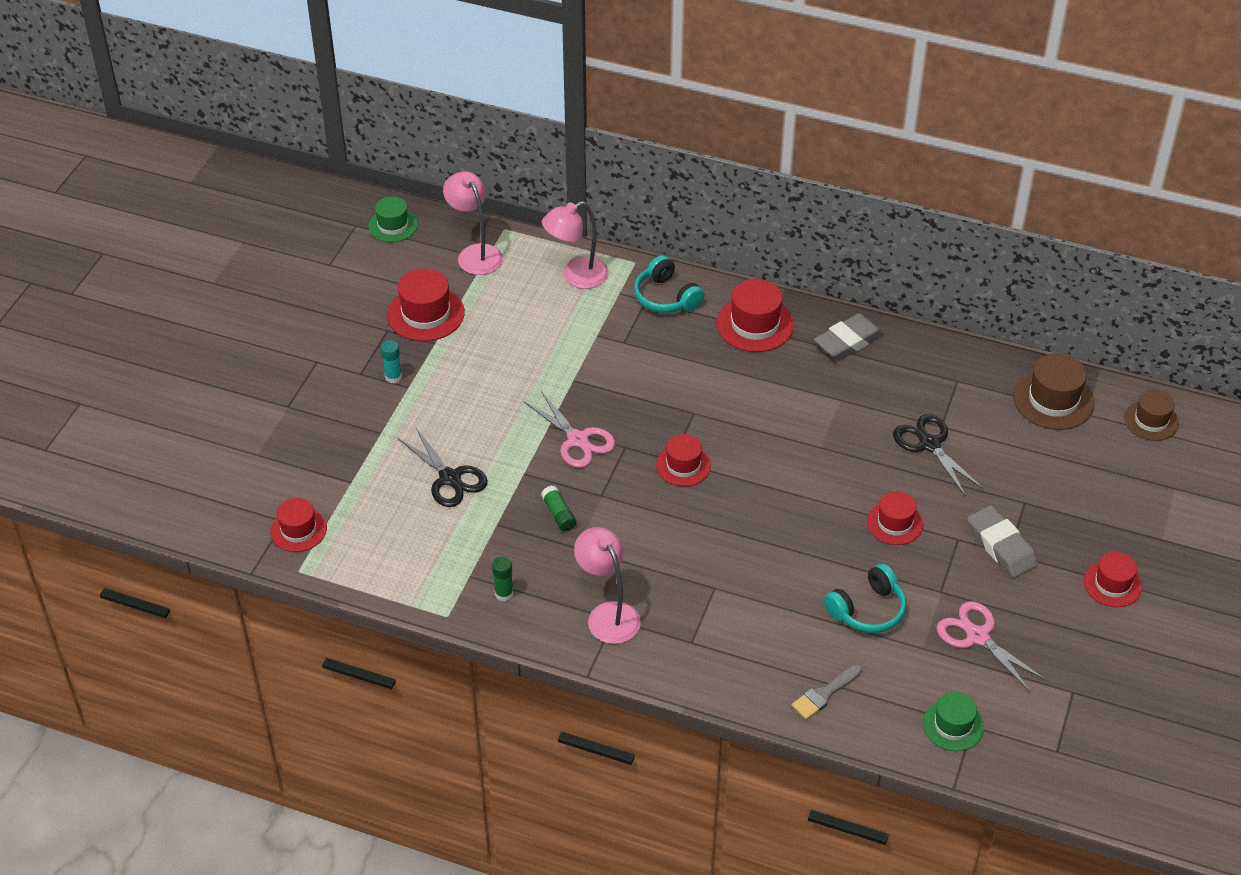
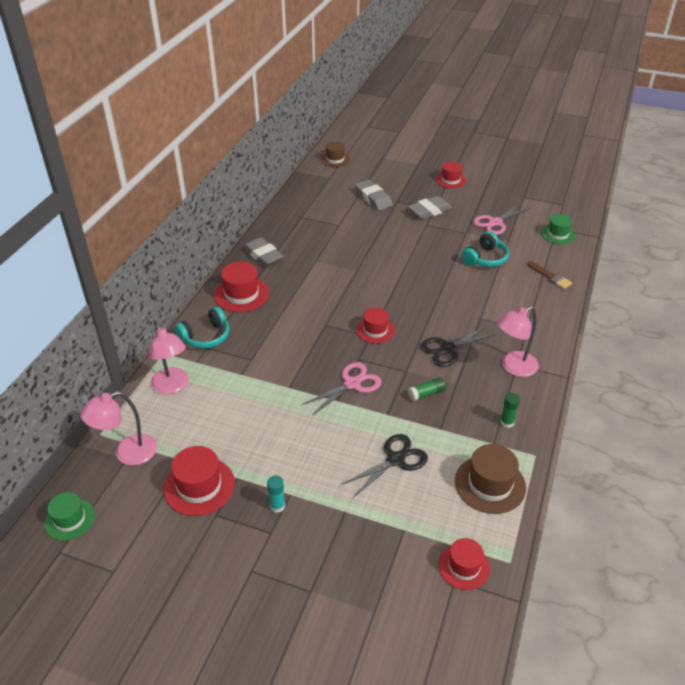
camera: 90 degrees left, 5 degrees down
grey brush [791,664,863,720] -> brown brush [527,261,572,289]
turquoise headphones [824,563,906,633] -> turquoise headphones turned 75 degrees clockwise [461,231,509,267]
red hat [867,491,923,545] -> none
black scissors [893,414,984,497] -> black scissors moved to [420,326,496,367]
brown hat [1013,353,1095,430] -> brown hat moved to [455,444,526,514]
none -> grey eraser [355,180,393,211]

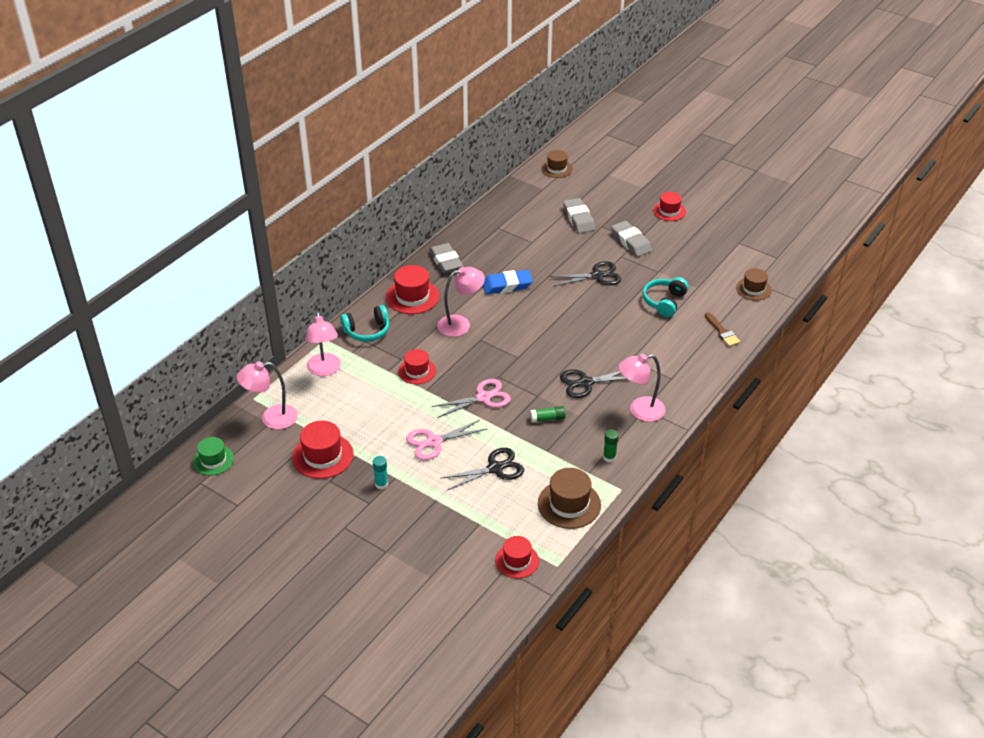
camera: 15 degrees right, 0 degrees up
red hat [356,308,395,344] -> red hat moved to [398,349,436,384]
grey eraser [408,196,452,219] -> grey eraser turned 75 degrees clockwise [611,221,652,257]
turquoise headphones [461,231,509,267] -> turquoise headphones turned 150 degrees clockwise [642,277,689,317]
pink scissors [473,203,530,235] -> pink scissors moved to [406,419,487,460]
green hat [541,214,575,244] -> brown hat [736,268,772,301]
none -> pink lamp [437,267,485,337]
none -> blue eraser [483,270,533,294]
none -> black scissors [550,261,621,286]

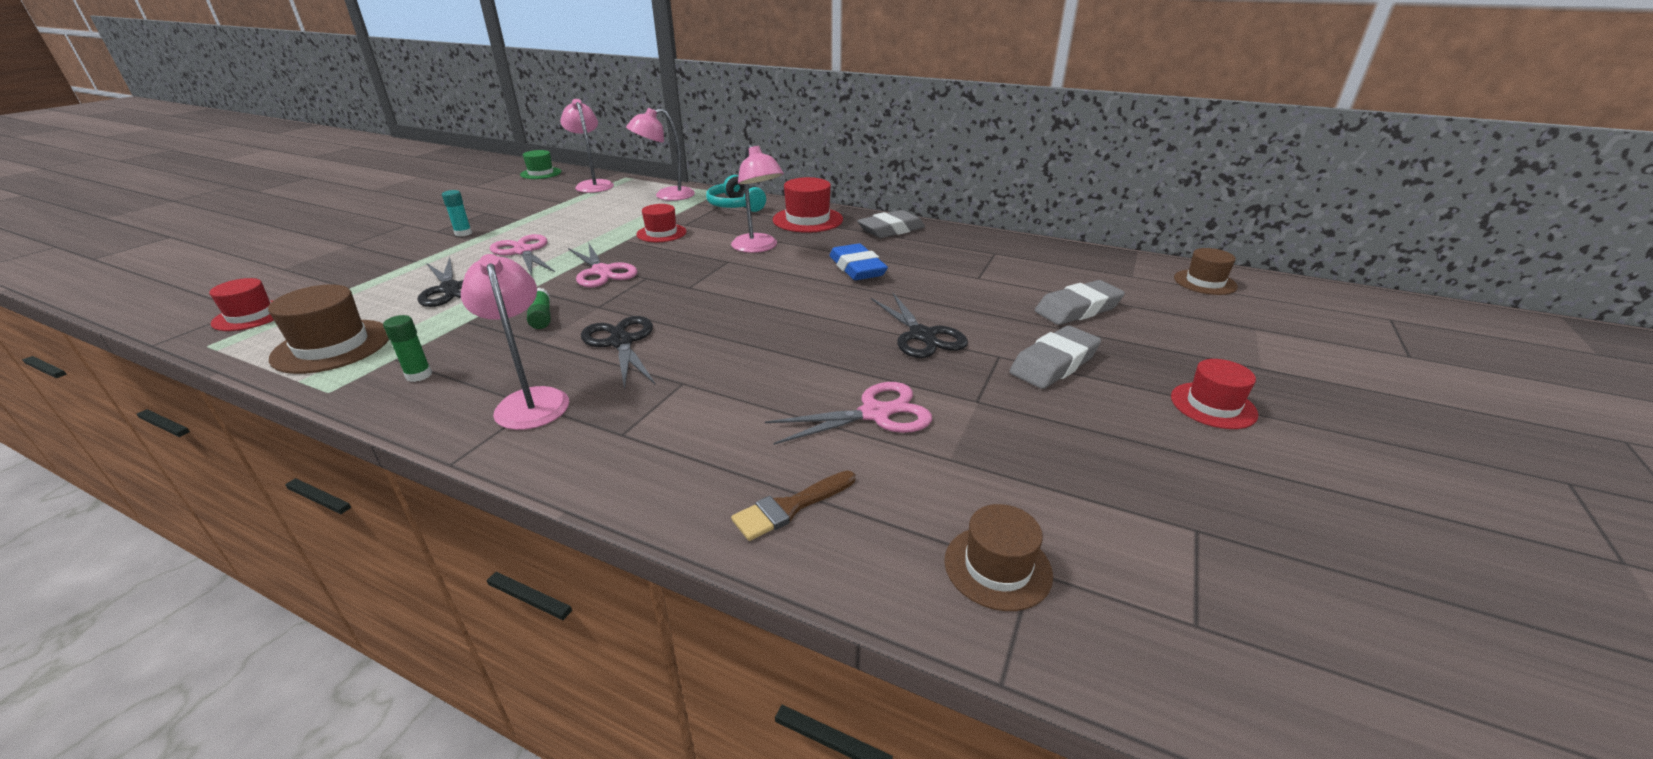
camera: 80 degrees right, 10 degrees down
red hat [292,421,354,479] -> none
turquoise headphones [642,277,689,317] -> pink scissors [765,382,932,445]

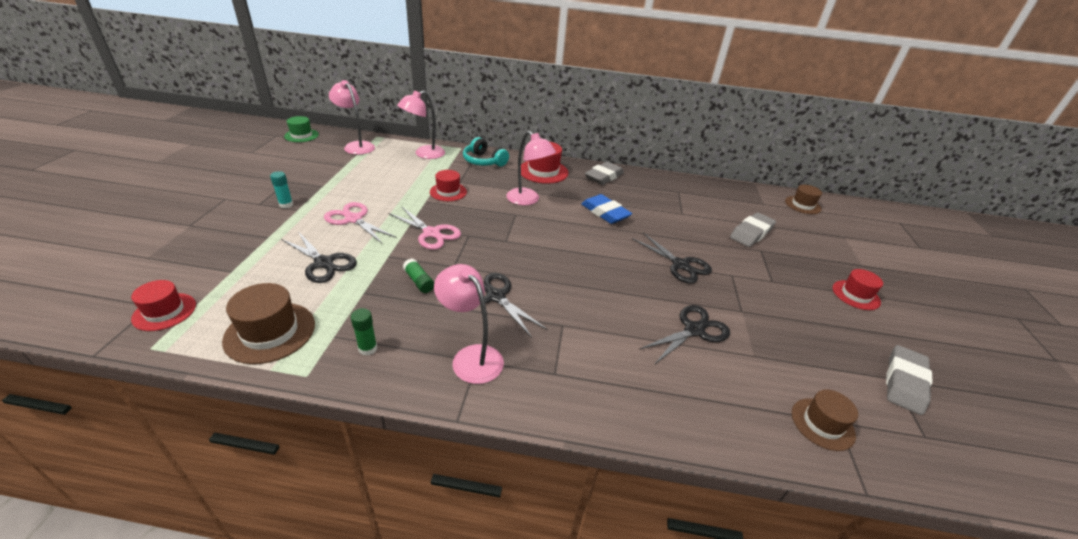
camera: 20 degrees left, 5 degrees up
brown brush [731,471,855,541] -> none
pink scissors [765,382,932,445] -> black scissors [640,305,730,365]
grey eraser [1010,326,1101,389] -> grey eraser moved to [886,345,932,415]

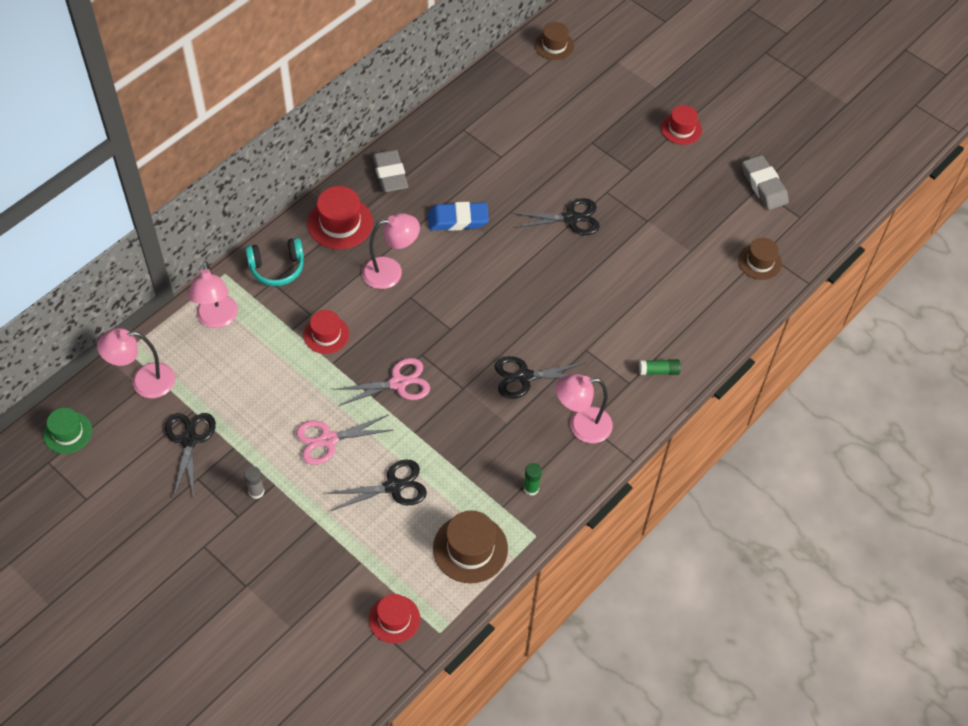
camera: 55 degrees left, 20 degrees up
turquoise glue stick [270,171,293,208] -> grey glue stick [244,466,265,499]
green glue stick [403,259,434,293] -> green glue stick moved to [639,359,681,375]
black scissors [640,305,730,365] -> black scissors moved to [165,413,216,497]
grey eraser [730,212,776,247] -> none

